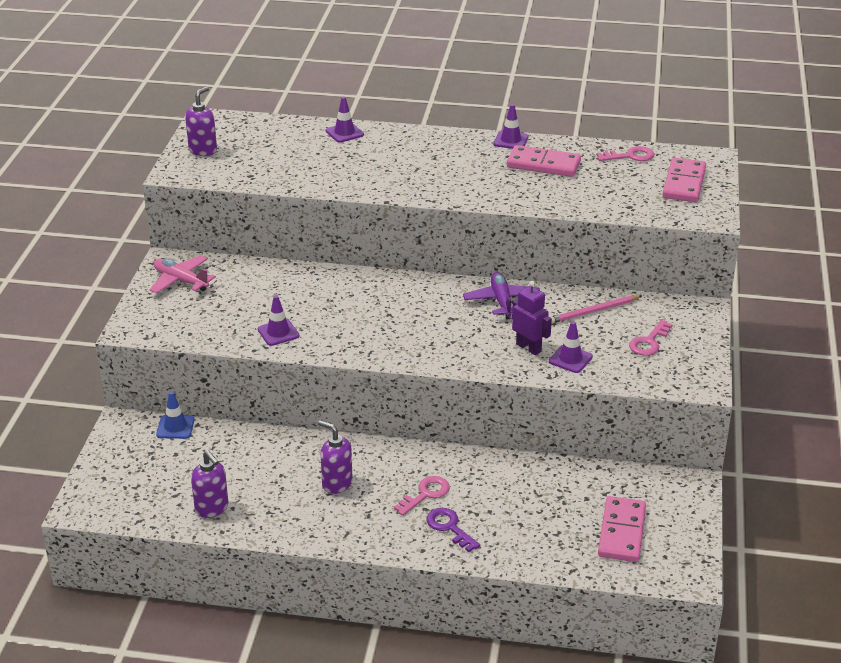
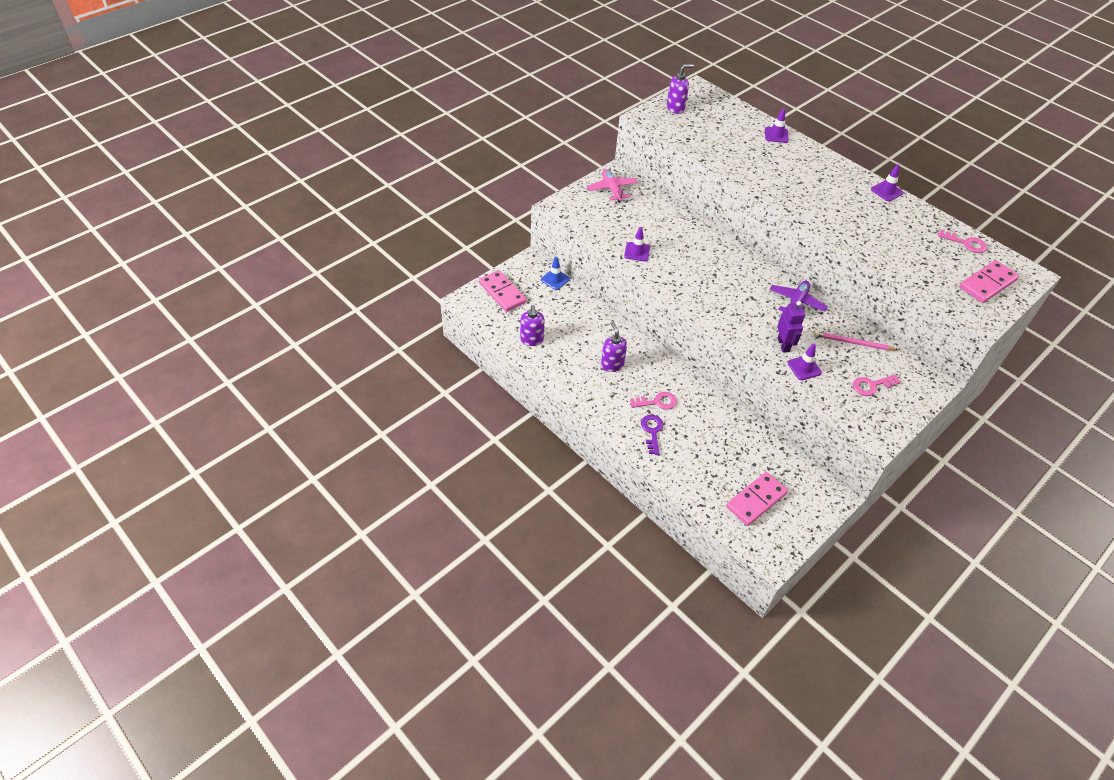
camera: 35 degrees right, 15 degrees up
pink domino [507,145,581,177] -> pink domino moved to [479,270,526,312]

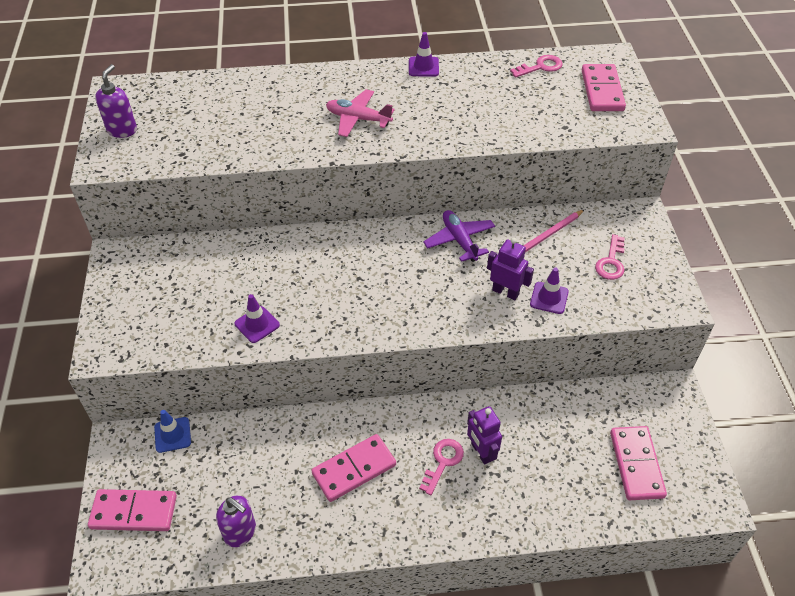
camera: 50 degrees left, 0 degrees up
pink plane [587,169,638,203] -> pink plane moved to [326,89,395,137]
purple soap dispenser [601,322,627,372] -> pink domino [311,434,396,502]
purple key [641,415,663,455] -> none
purple traffic cone [765,108,789,143] -> none
none -> purple robot [467,406,502,465]

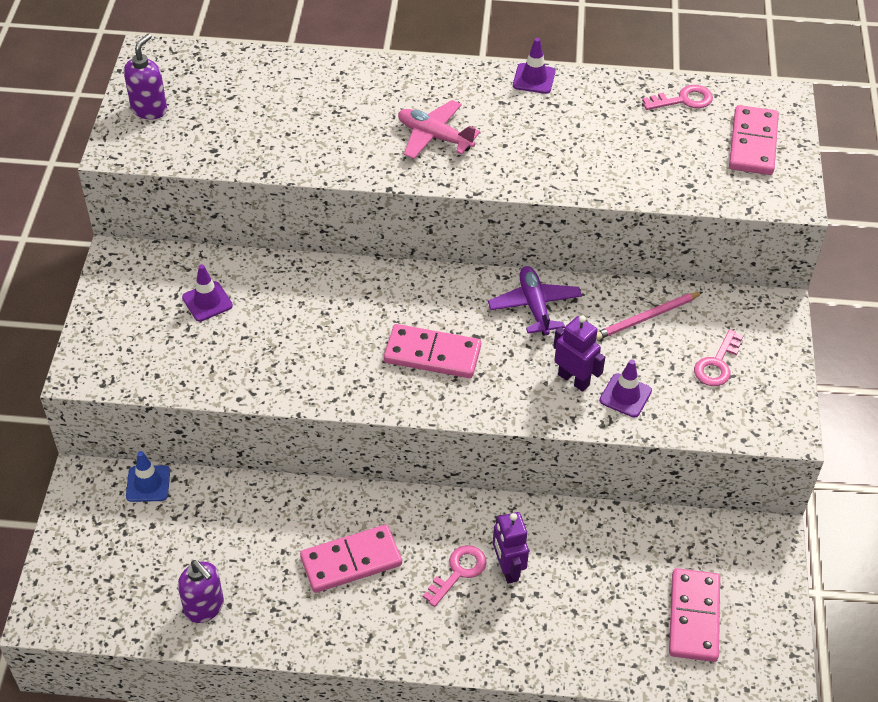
camera: 10 degrees right, 0 degrees up
pink domino [88,489,177,531] -> pink domino moved to [384,324,481,378]
purple traffic cone [234,294,280,343] -> purple traffic cone moved to [182,265,233,321]

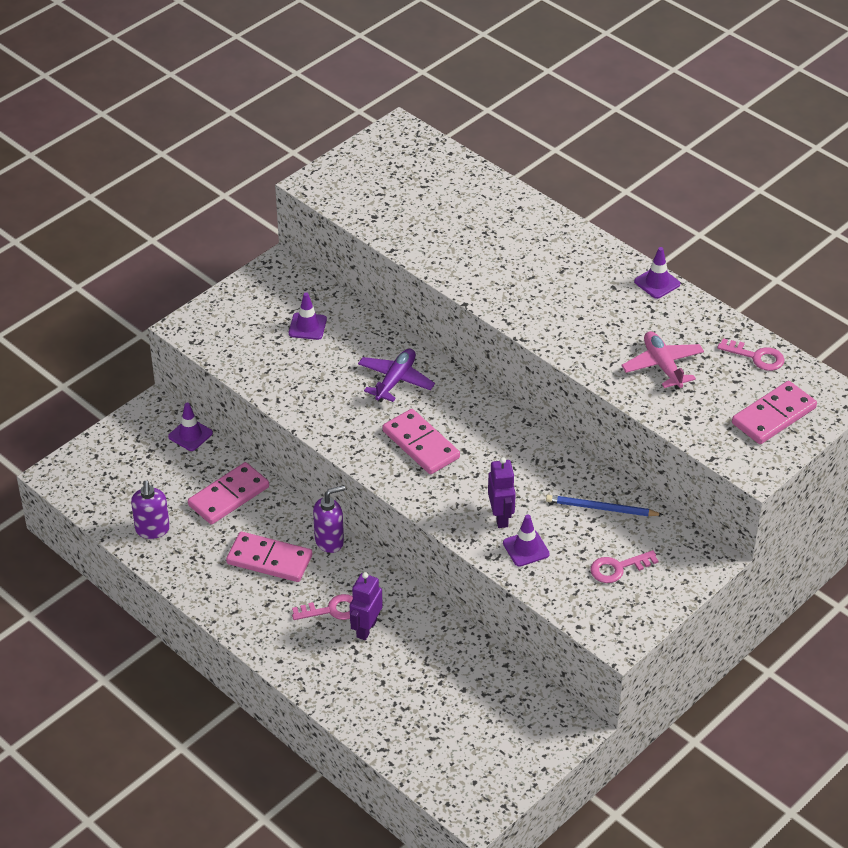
camera: 40 degrees right, 5 degrees down
purple soap dispenser [124,33,167,119] -> purple soap dispenser moved to [313,485,346,553]
blue traffic cone [126,451,170,502] -> purple traffic cone [168,403,213,451]
pink plane [398,100,480,159] -> pink plane moved to [621,331,704,390]
purple plane [488,266,582,336] -> purple plane moved to [358,349,435,402]
pink pencil [596,292,703,340] -> blue pencil [546,495,663,516]
pink domino [669,568,720,662] -> pink domino moved to [188,462,269,525]

